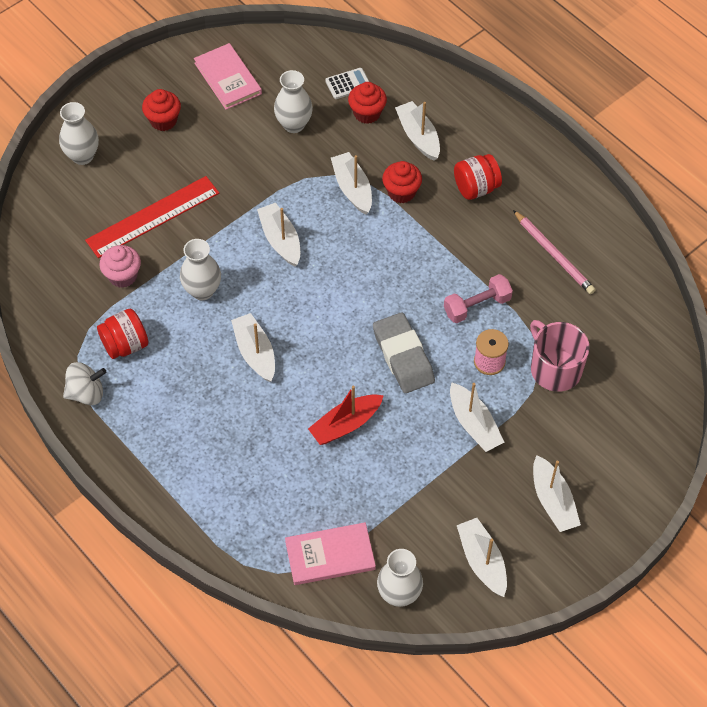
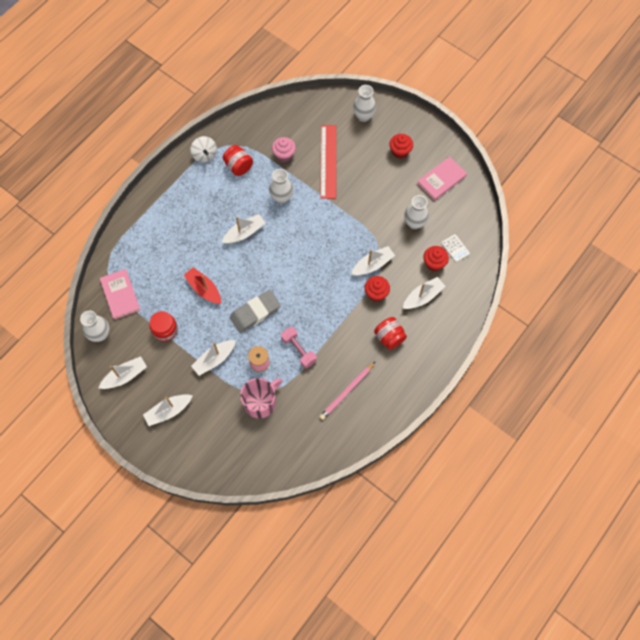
camera: 80 degrees right, 10 degrees up
red ruler [85,176,219,258] -> red ruler turned 45 degrees clockwise [320,125,336,199]
white boat [257,203,300,267] -> none
none -> red jar [150,311,178,342]

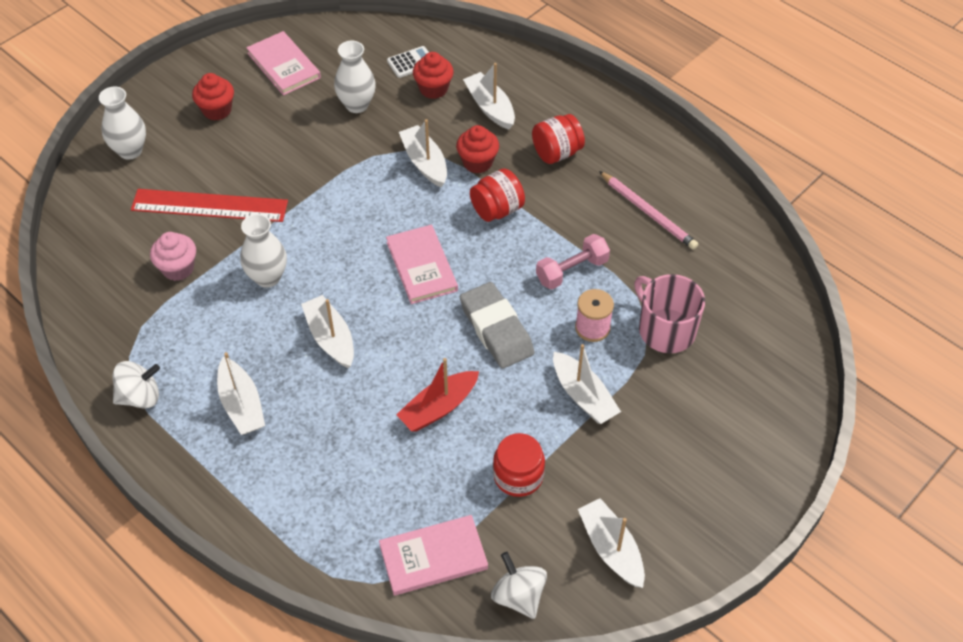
camera: 85 degrees left, 15 degrees down
white vase [80,311,110,342] -> white spinning top [491,552,547,619]
white boat [143,394,193,426] -> white boat moved to [217,352,265,435]
red jar [223,145,253,176] -> red jar moved to [470,168,525,222]
none -> pink book [386,225,458,304]

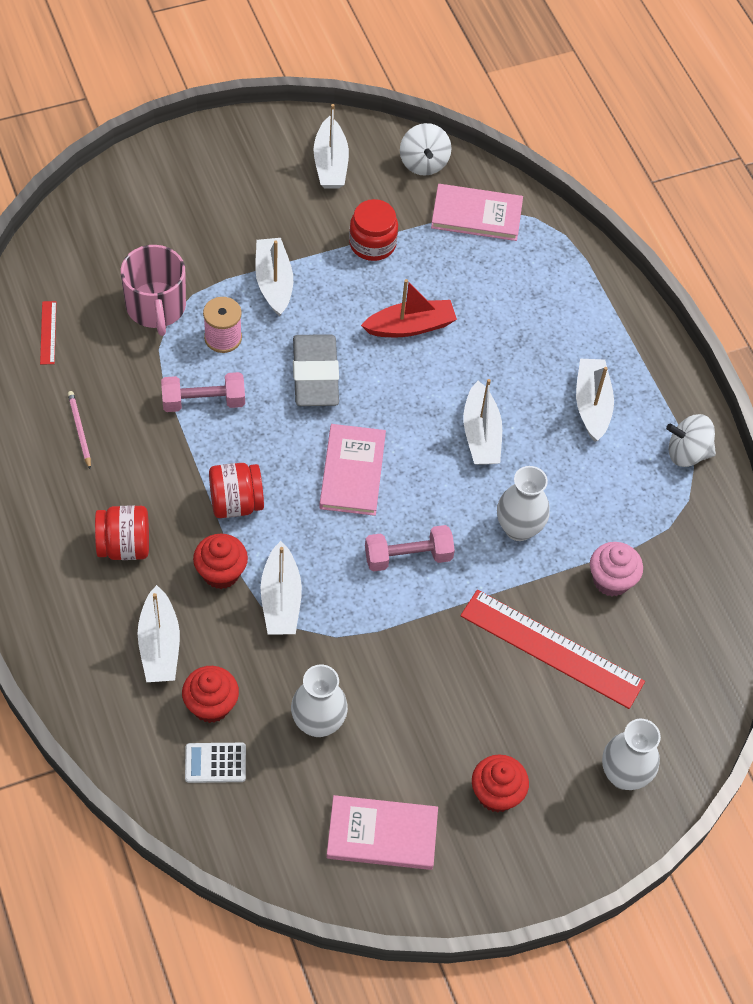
camera: 160 degrees left, 5 degrees up
pink book [246,31,321,96] -> pink book turned 75 degrees counterclockwise [326,795,438,870]
pink pencil [599,171,698,250] -> pink pencil [68,391,91,470], size x0.60
none -> red ruler [40,301,56,365]
none -> pink dumbbell [365,525,455,572]

